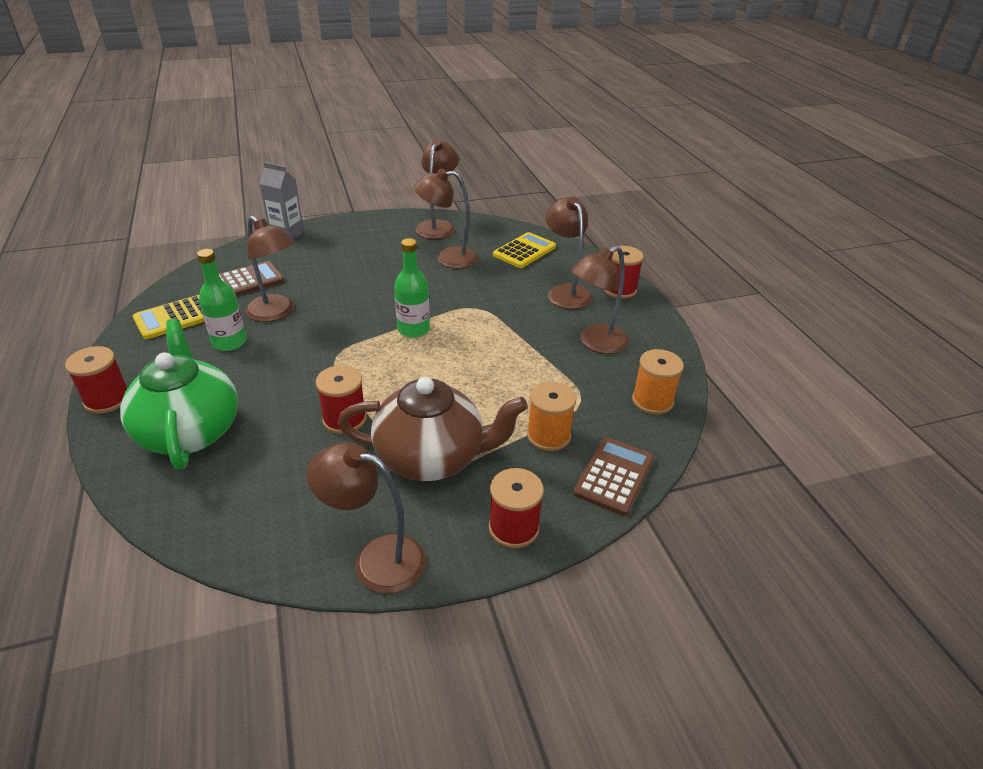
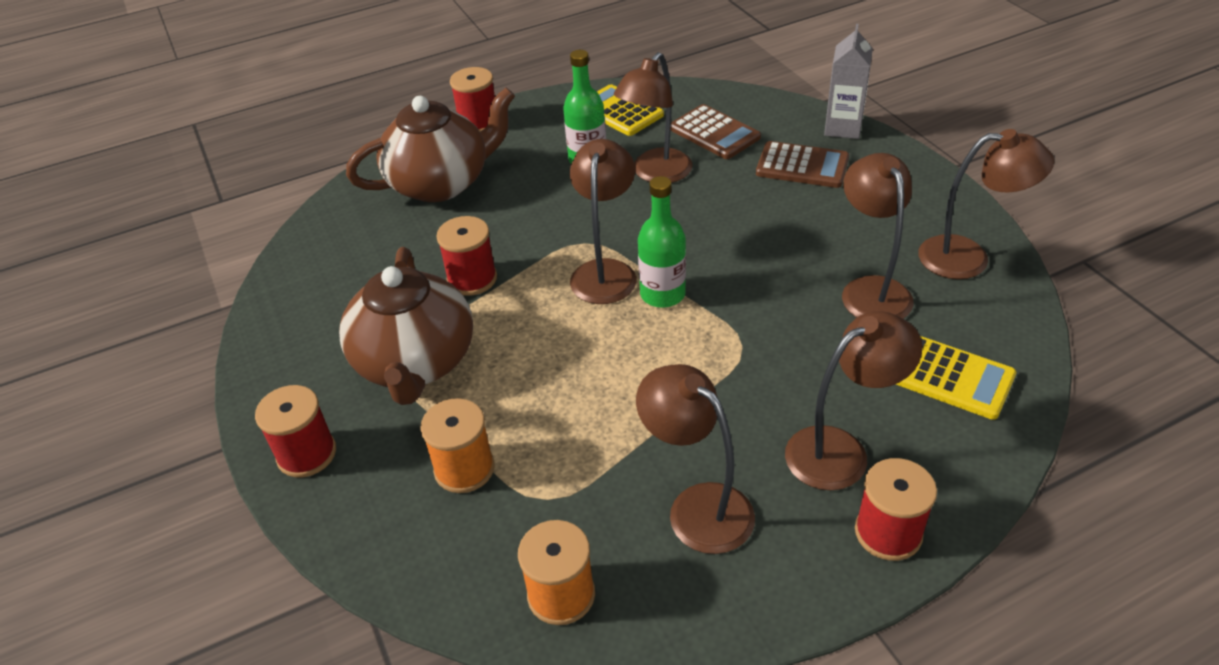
camera: 85 degrees right, 5 degrees up
green teapot [120,319,238,469] -> brown teapot [346,88,515,202]
brown lamp [307,442,426,594] -> brown lamp moved to [570,139,636,304]
brown calculator [573,437,654,516] -> brown calculator moved to [756,141,849,188]

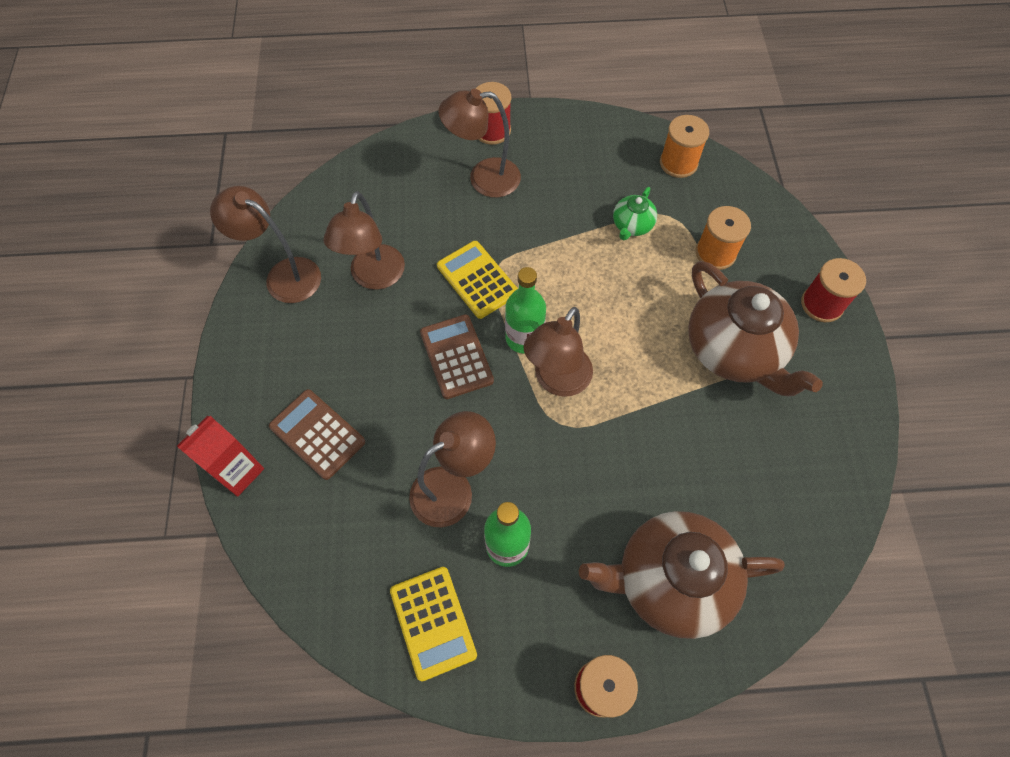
camera: 160 degrees left, 20 degrees up
brown teapot [339,247,473,405] -> brown teapot turned 135 degrees clockwise [688,261,823,396]
red spool [436,216,497,296] -> none
brown lamp [636,364,755,554] -> none
brown calculator [671,104,761,159] -> brown calculator moved to [420,314,494,399]
grey carton [824,24,873,139] -> red carton [177,416,264,497]
yellow calculator [896,336,1016,420] -> yellow calculator moved to [437,241,518,319]
none -> green teapot [613,187,657,240]

